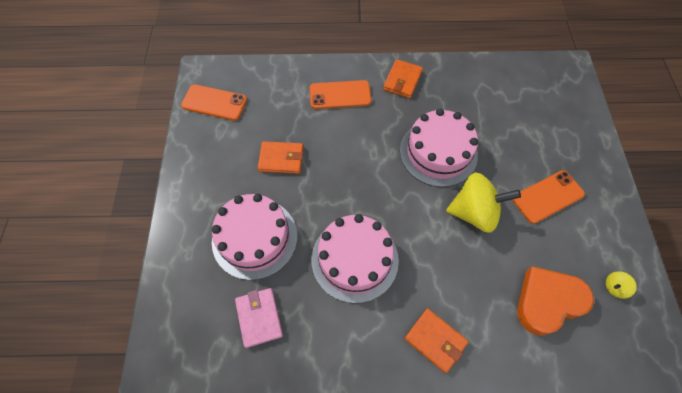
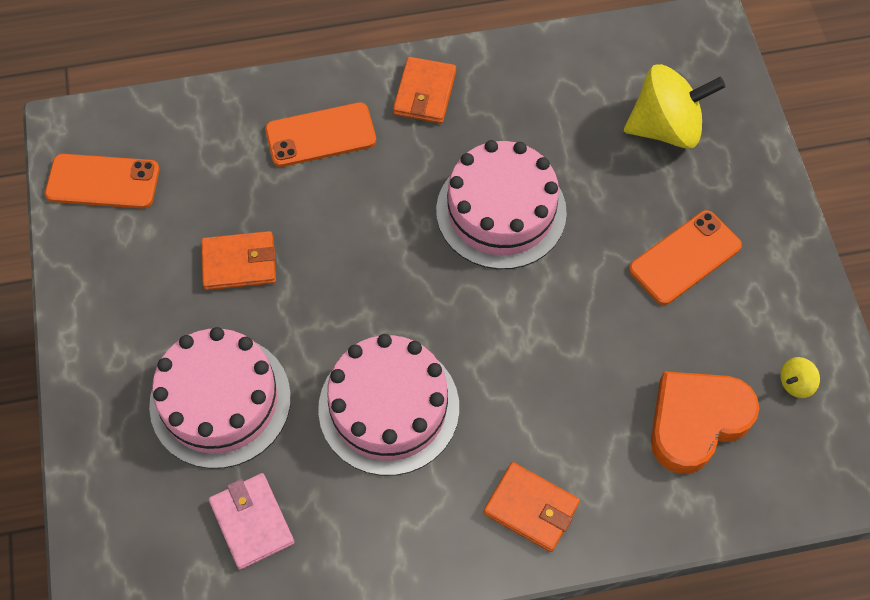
camera: 10 degrees left, 0 degrees up
yellow spinning top [446,172,521,233] -> yellow spinning top moved to [624,64,726,149]

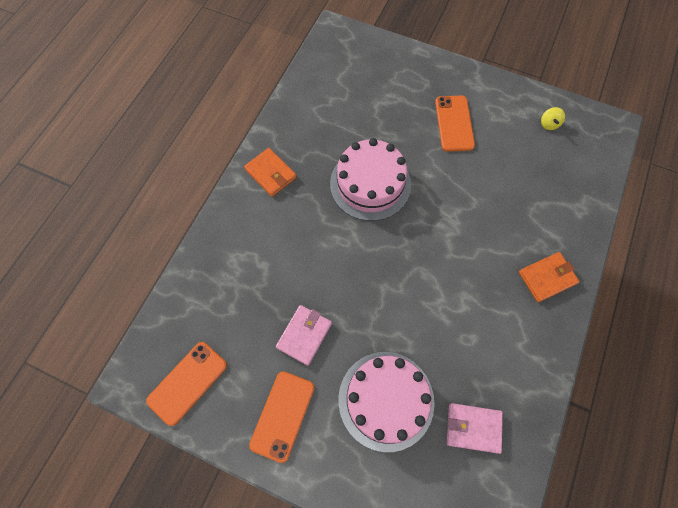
camera: 55 degrees left, 5 degrees up
orange wallet [201,231,276,290] -> pink wallet [276,305,332,366]
orange phone [265,102,376,167] -> orange phone moved to [249,371,314,463]
pink cake [318,334,459,476] -> none
yellow spinning top [624,64,726,149] -> none
orange heart [651,371,759,474] -> none

